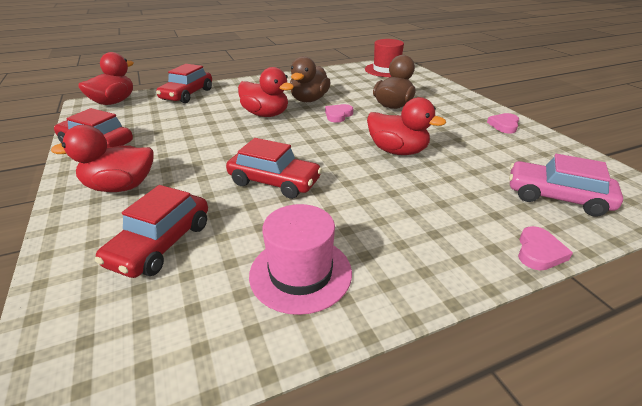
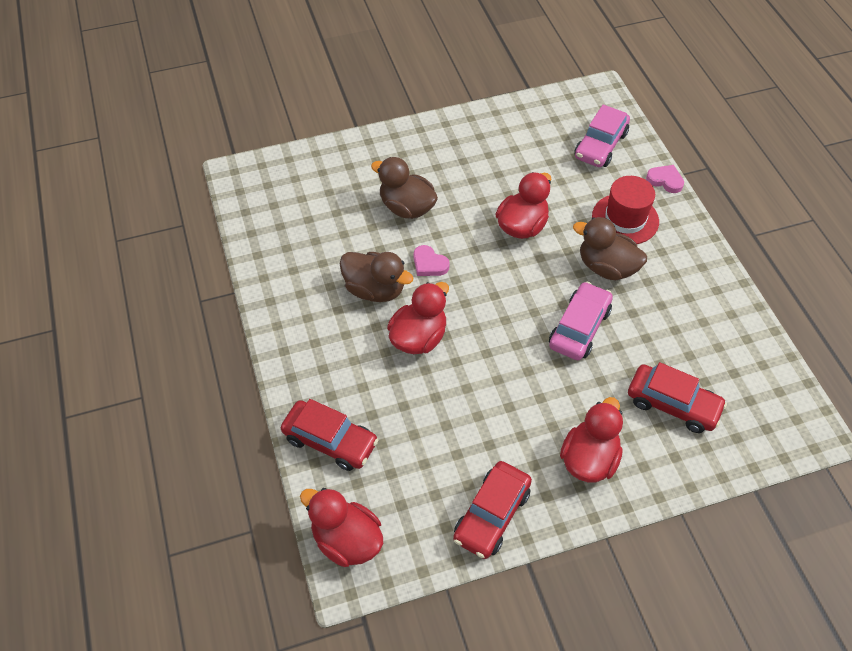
camera: 85 degrees left, 20 degrees up
red duck [51,125,153,192] -> red duck turned 150 degrees counterclockwise [560,397,623,482]
red car [226,138,322,199] -> pink car [549,282,613,360]
pink hat [249,204,352,315] -> none
red hat [365,39,404,77] -> red hat moved to [592,176,659,244]
pink heart [487,113,519,134] -> none
none -> brown duck [573,217,647,280]

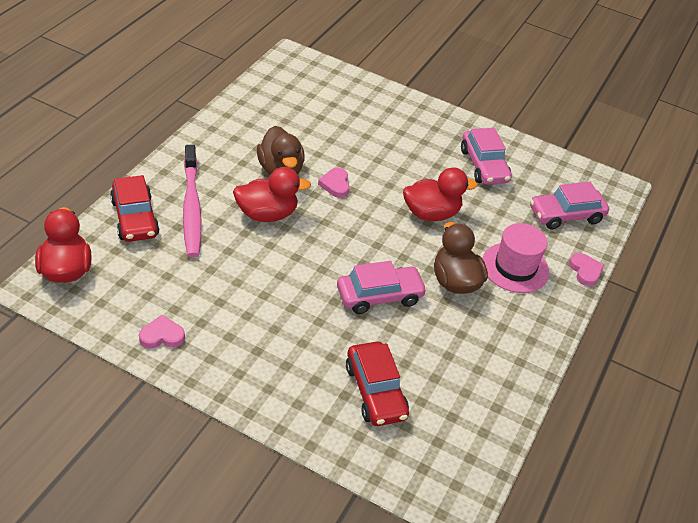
camera: 40 degrees right, 10 degrees down
brown duck [371,157,438,219] -> none
red car [453,461,532,559] -> pink heart [139,315,185,348]
red duck [560,397,623,482] -> none
red hat [592,176,659,244] -> pink hat [482,223,549,293]
none -> pink toothbrush [183,145,202,258]
none -> pink car [461,128,512,185]

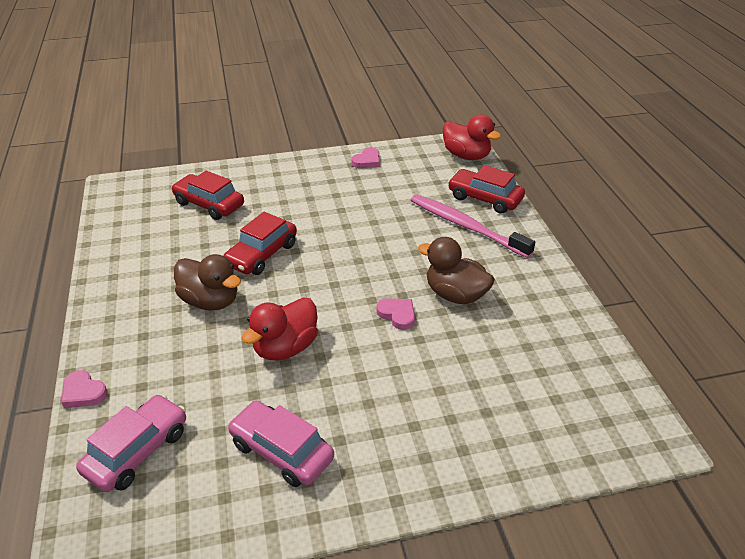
camera: 145 degrees right, 5 degrees down
red duck [233,167,311,222] -> none
pink car [337,261,427,314] -> red car [223,212,297,275]
pink hat [482,223,549,293] -> none

